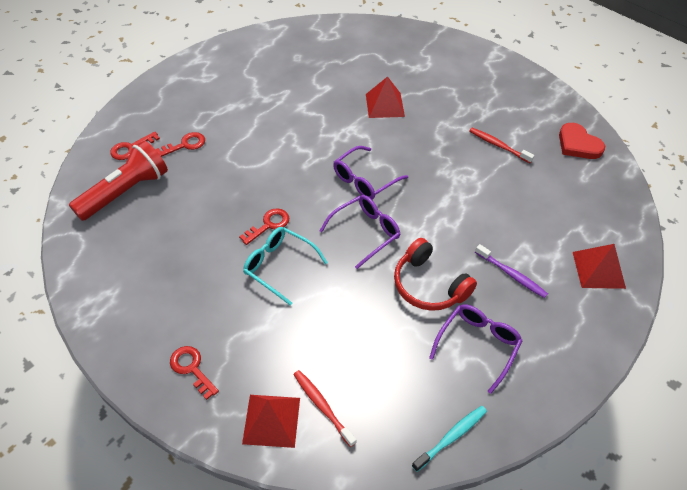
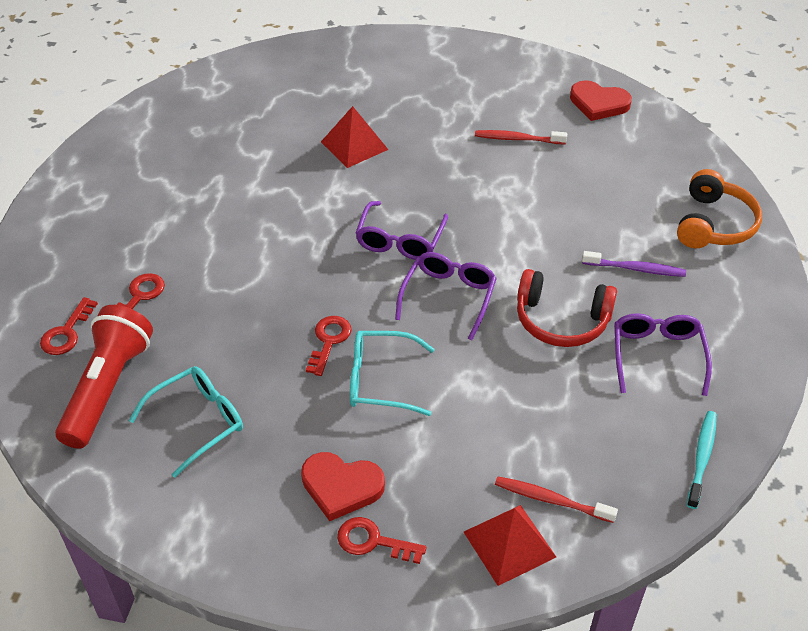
camera: 30 degrees left, 5 degrees down
red pyramid [573,244,626,289] -> orange headphones [677,169,762,248]
none -> turquoise glasses [129,366,243,478]
none -> red heart [301,452,385,521]

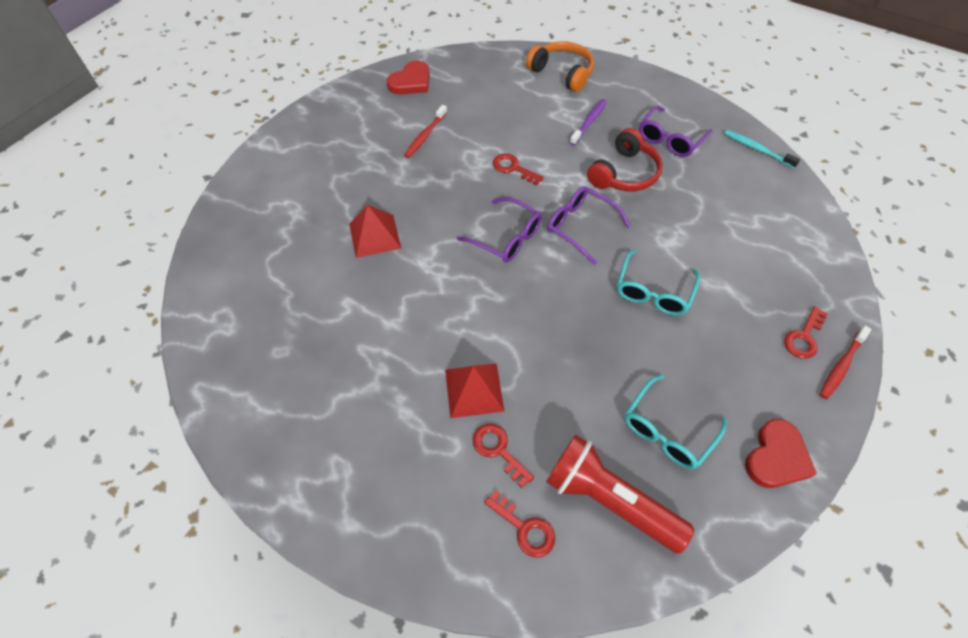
camera: 70 degrees left, 10 degrees up
turquoise glasses [129,366,243,478] -> turquoise glasses turned 120 degrees counterclockwise [625,374,727,469]
red heart [301,452,385,521] -> red heart moved to [745,419,817,488]
red key [306,316,352,376] -> red key moved to [493,153,544,185]
red pyramid [464,505,556,586] -> red pyramid moved to [445,364,504,418]
red toothbrush [495,477,618,523] -> red toothbrush moved to [820,326,871,399]
purple glasses [614,313,712,396] -> purple glasses turned 75 degrees counterclockwise [639,105,712,157]

